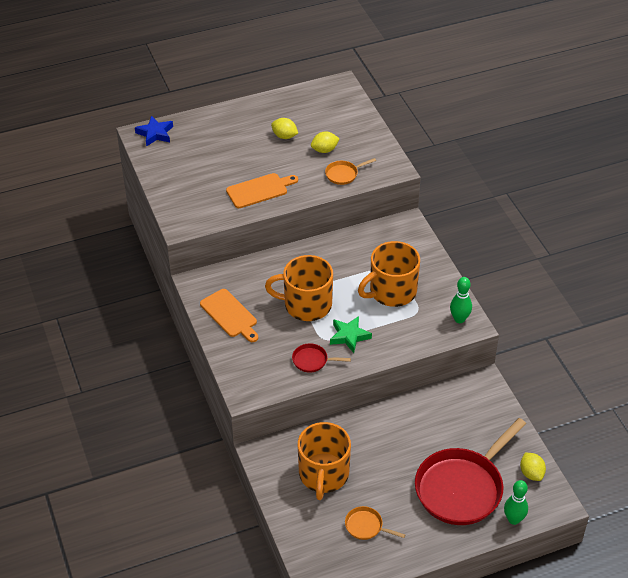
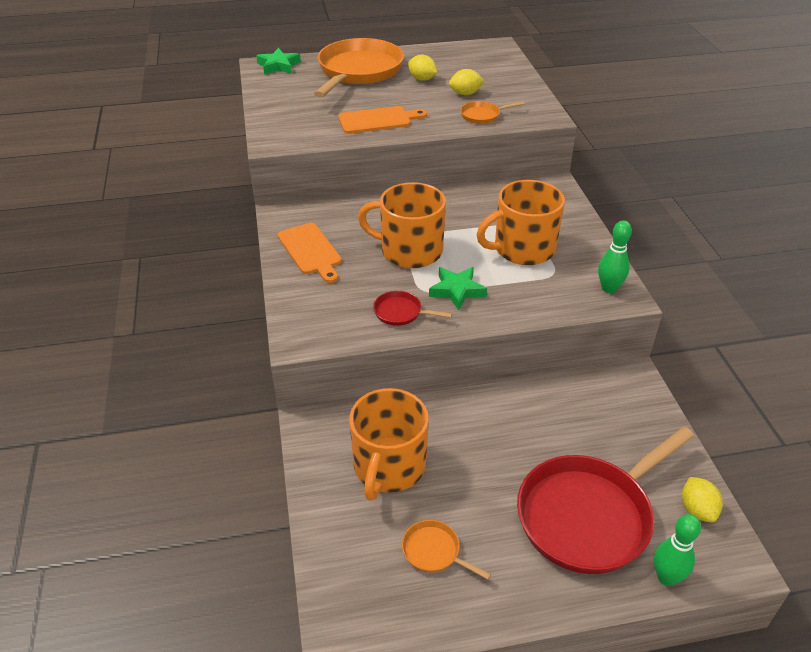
camera: 10 degrees right, 5 degrees down
blue star [135,116,173,147] -> green star [256,48,301,75]
none -> orange pan [314,38,404,98]

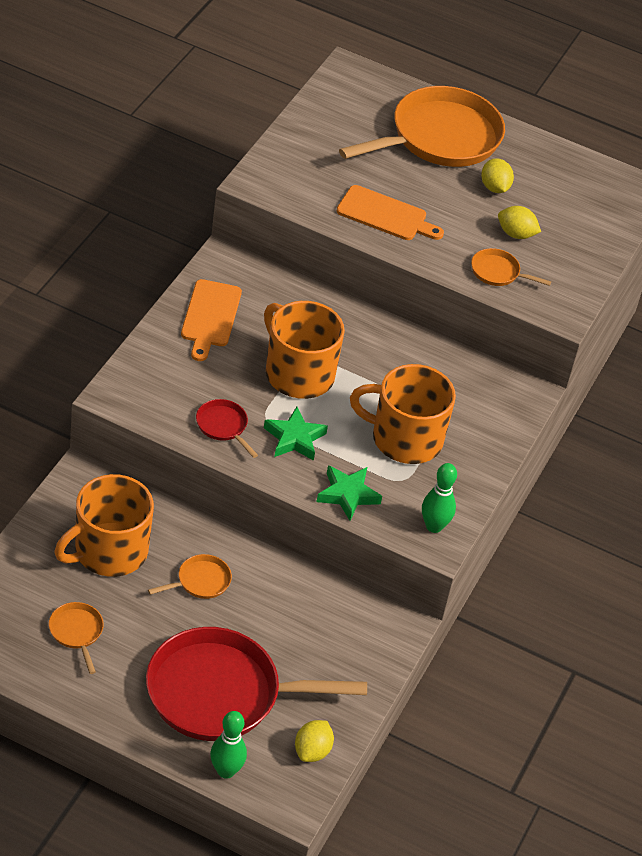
camera: 30 degrees right, 5 degrees up
green star [256,48,301,75] -> green star moved to [317,465,382,521]
none -> orange pan [148,554,232,599]

